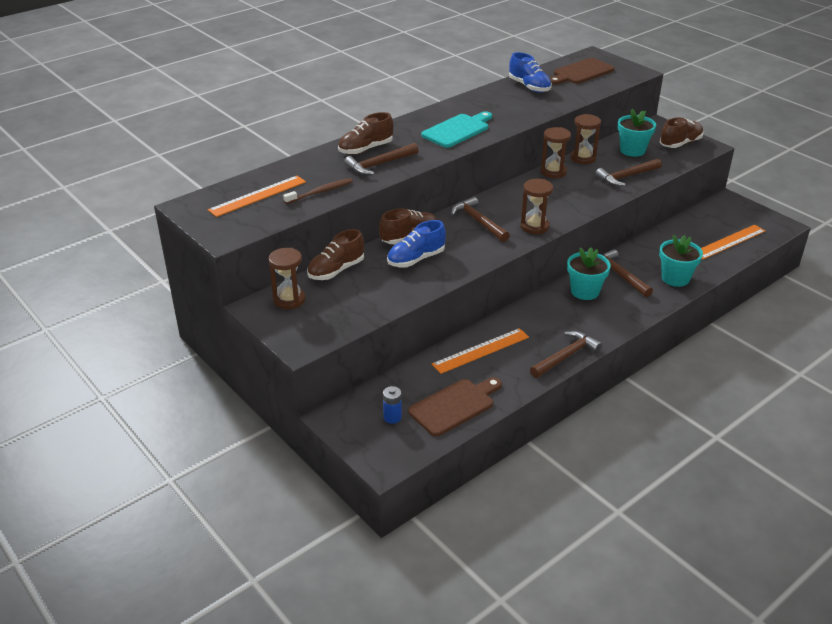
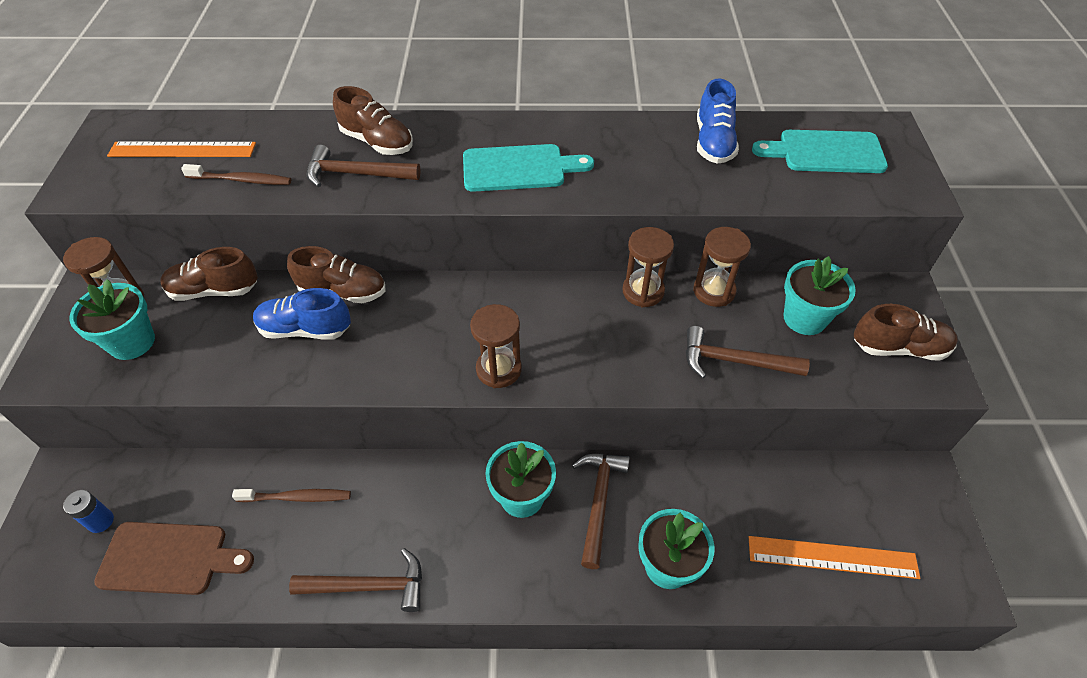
camera: 40 degrees right, 15 degrees up
brown shoe [338,112,394,155] -> brown shoe turned 150 degrees counterclockwise [333,86,413,155]
orange ruler [432,328,529,374] -> brown toothbrush [232,489,351,502]
brown hammer [451,197,510,242] -> none
brown cutting board [550,58,615,85] -> turquoise cutting board [752,130,888,173]
none -> turquoise flower pot [69,279,155,360]

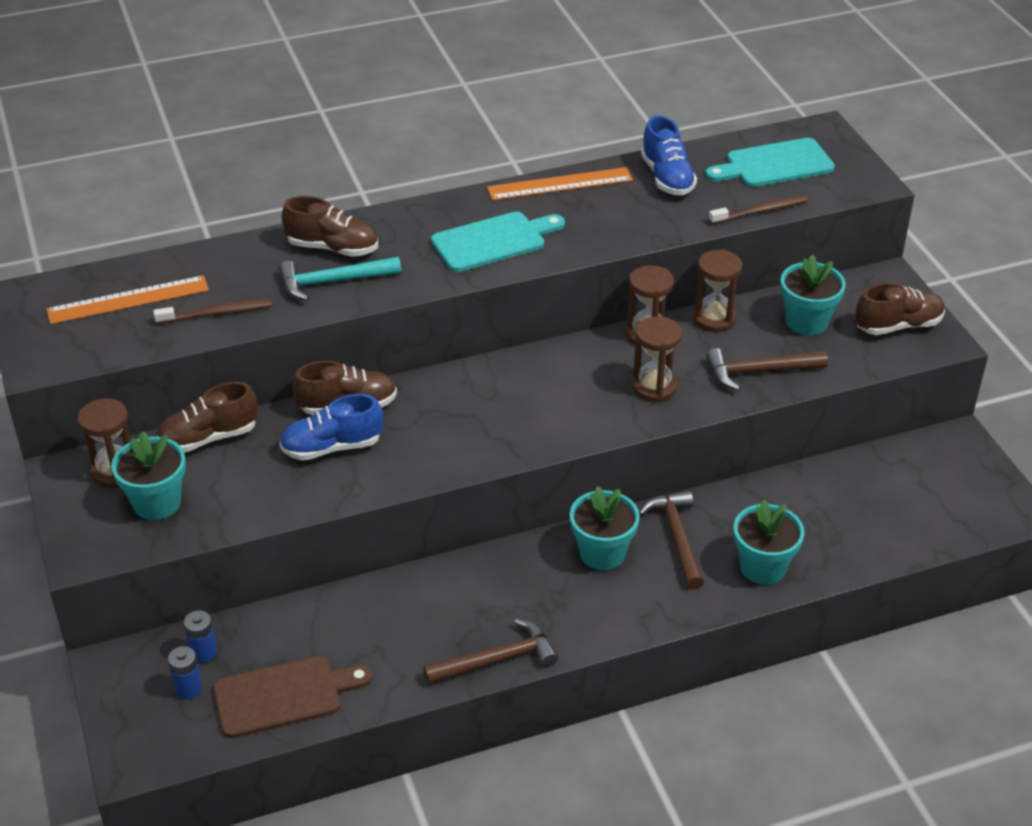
camera: 20 degrees left, 10 degrees down
brown toothbrush [232,489,351,502] -> brown toothbrush moved to [709,195,808,224]
brown hammer [307,145,421,187] -> turquoise hammer [279,257,401,301]
brown hourglass [470,304,522,388] -> brown hourglass moved to [632,316,682,402]
orange ruler [749,536,921,579] -> orange ruler moved to [487,167,633,200]
none -> blue battery [184,610,217,663]

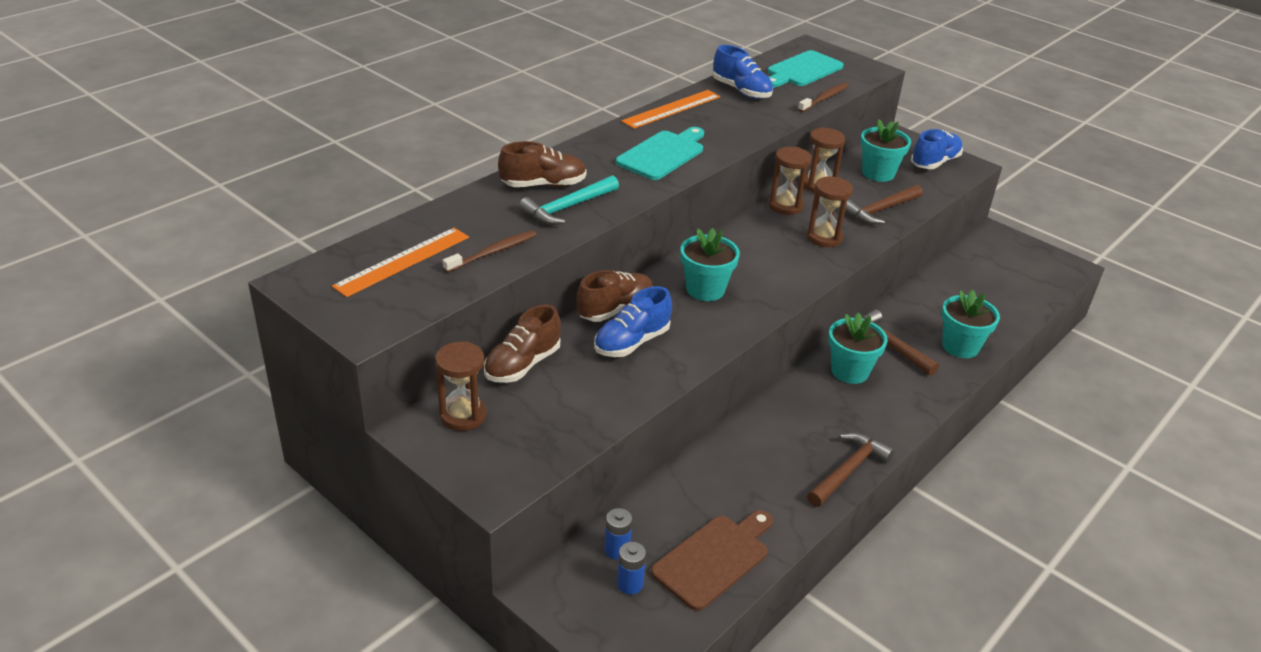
camera: 30 degrees left, 5 degrees down
turquoise flower pot [111,431,186,520] -> turquoise flower pot moved to [680,228,740,301]
brown shoe [855,283,945,335] -> blue shoe [911,129,963,169]

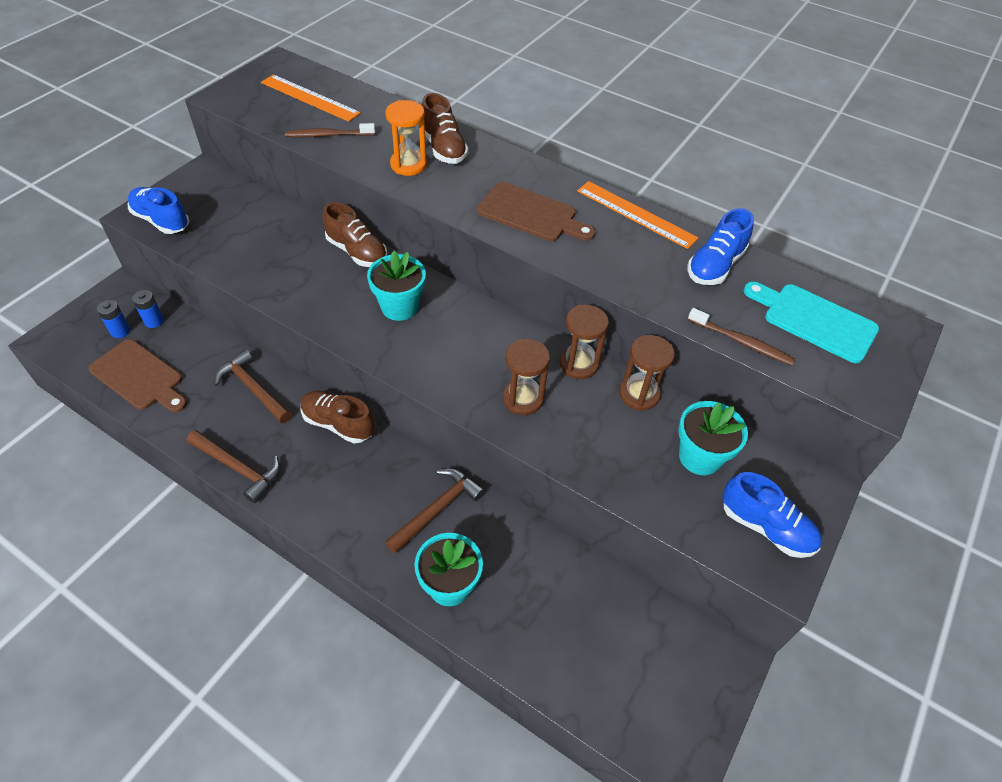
camera: 80 degrees right, 15 degrees up
brown hourglass [435,342,486,431] -> none
brown toothbrush [443,230,537,273] -> brown toothbrush turned 135 degrees clockwise [285,123,375,137]
brown shoe [484,305,561,383] -> brown shoe moved to [301,391,375,443]
turquoise hammer [519,175,619,225] -> orange hourglass [385,100,427,176]
blue shoe [594,286,672,357] -> blue shoe moved to [128,187,189,234]
turquoise cutting board [616,127,704,180] -> brown cutting board [477,182,596,241]
turquoise flower pot [828,312,888,384] -> none
brown hammer [845,184,923,224] -> brown hammer moved to [214,349,292,423]

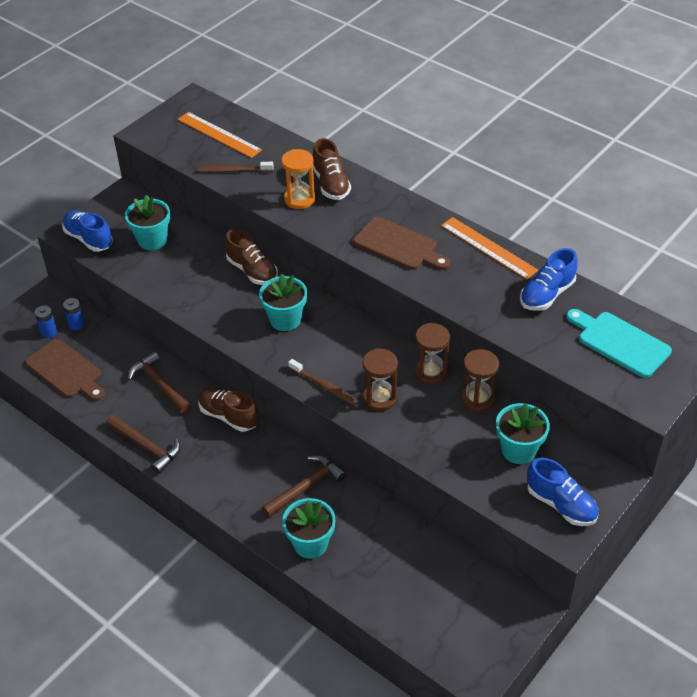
camera: 10 degrees right, 5 degrees down
brown toothbrush [688,308,795,366] -> brown toothbrush moved to [288,359,358,406]
none -> turquoise flower pot [125,195,170,250]

